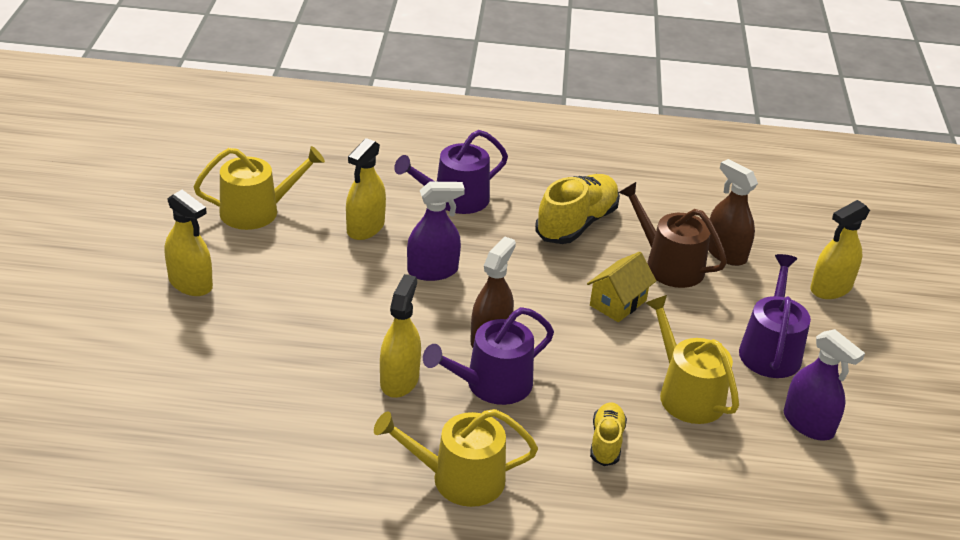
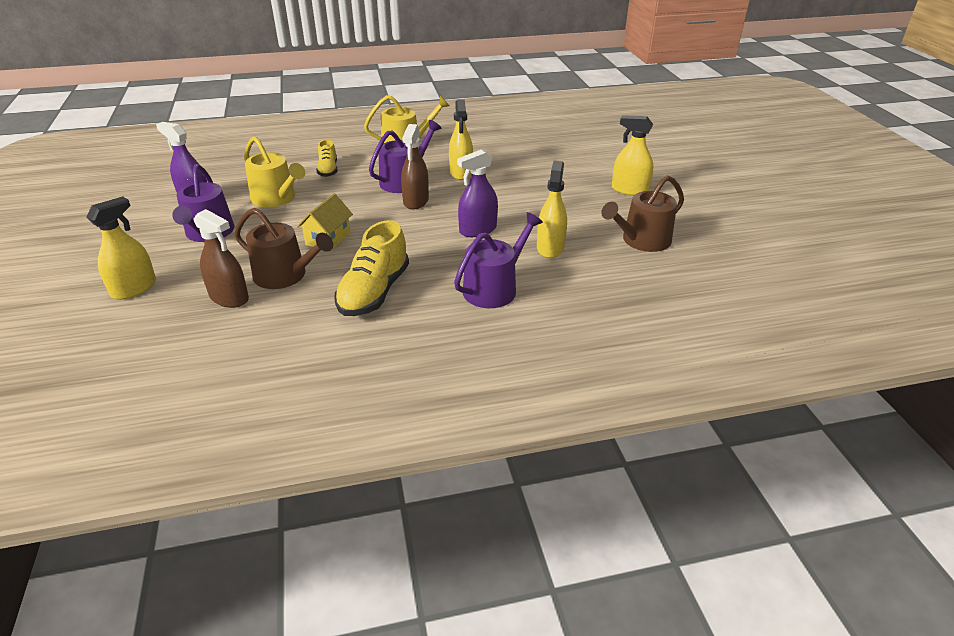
camera: 165 degrees right, 0 degrees up
yellow watering can [193,146,325,230] -> brown watering can [601,175,684,252]

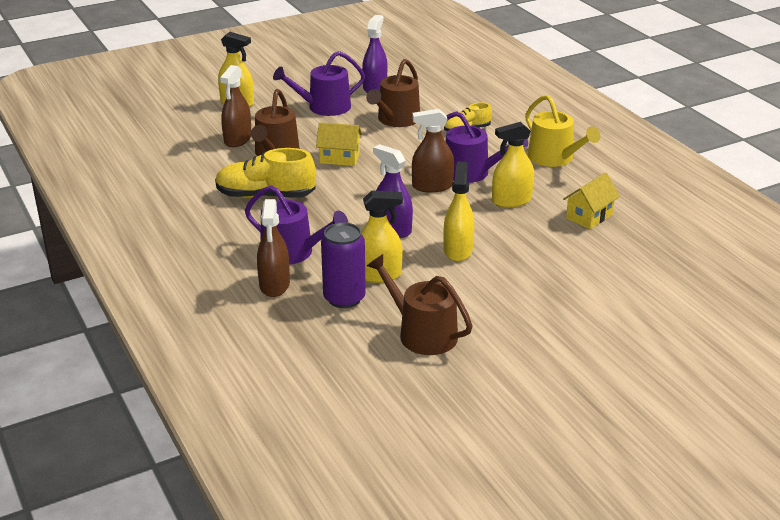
camera: 75 degrees right, 5 degrees down
yellow watering can [244,136,305,208] -> brown watering can [366,59,420,127]
yellow spray bottle [612,115,653,196] -> yellow spray bottle moved to [444,161,474,262]
none -> brown spray bottle [257,199,290,297]
none -> purple can [321,222,366,308]
none -> yellow house [563,173,620,229]

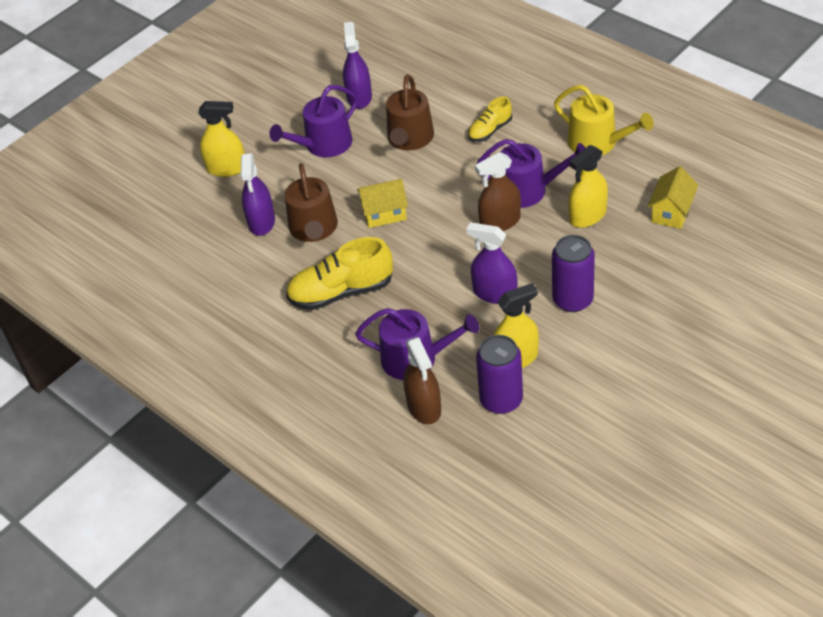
camera: 15 degrees left, 15 degrees up
brown spray bottle [220,65,251,147] -> purple spray bottle [241,154,275,236]
brown watering can [367,254,473,355] -> none
yellow spray bottle [444,161,474,262] -> purple can [552,235,595,312]

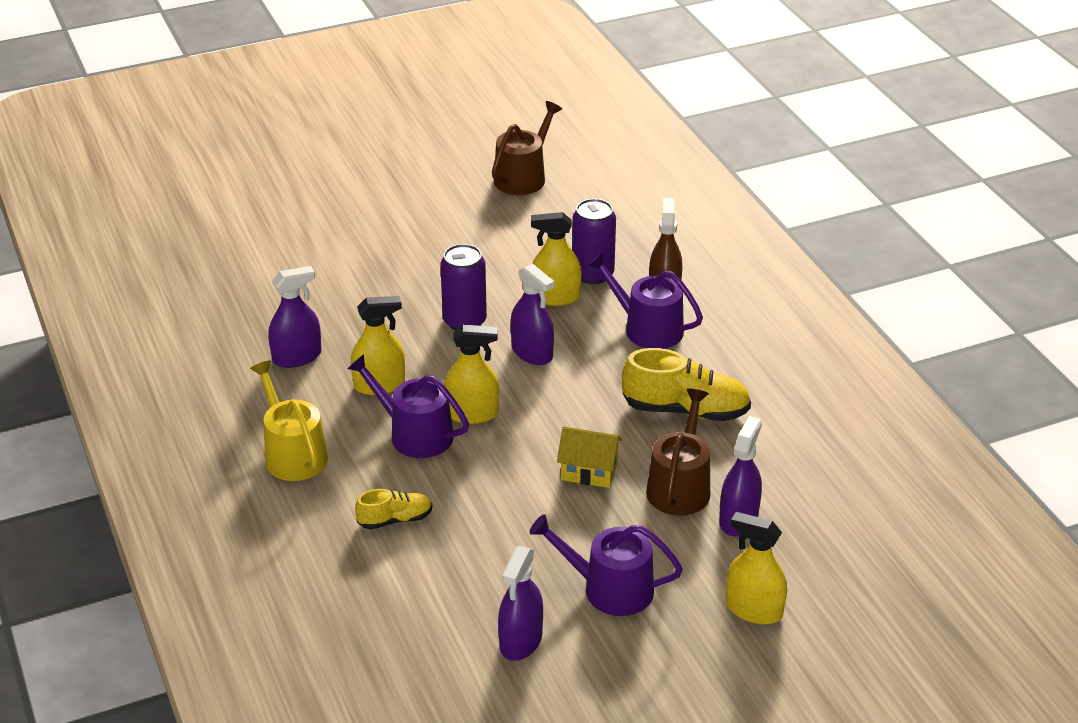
camera: 160 degrees left, 10 degrees down
purple watering can [269,85,358,157] -> purple watering can turned 150 degrees counterclockwise [529,514,683,616]
brown watering can [386,74,434,150] -> brown watering can moved to [492,101,562,195]
brown spray bottle [475,152,521,231] -> yellow spray bottle [444,325,499,424]
yellow house [647,166,699,229] -> purple spray bottle [268,266,321,368]

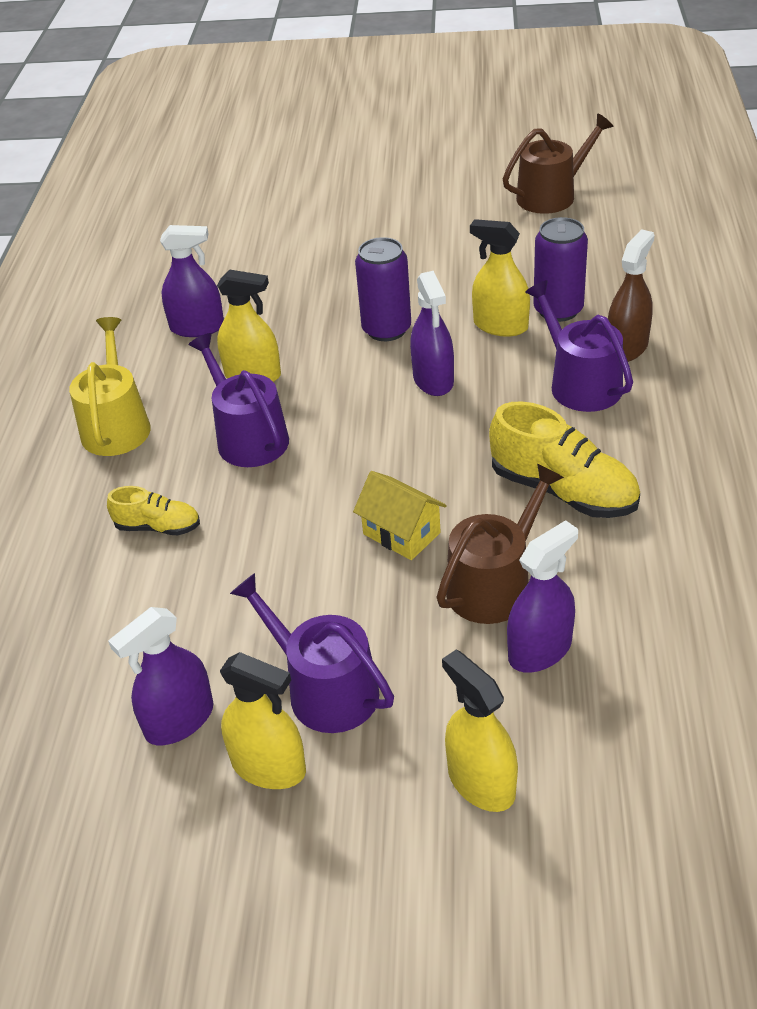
camera: 30 degrees right, 5 degrees up
yellow spray bottle [444,325,499,424] -> yellow spray bottle moved to [220,652,306,789]

